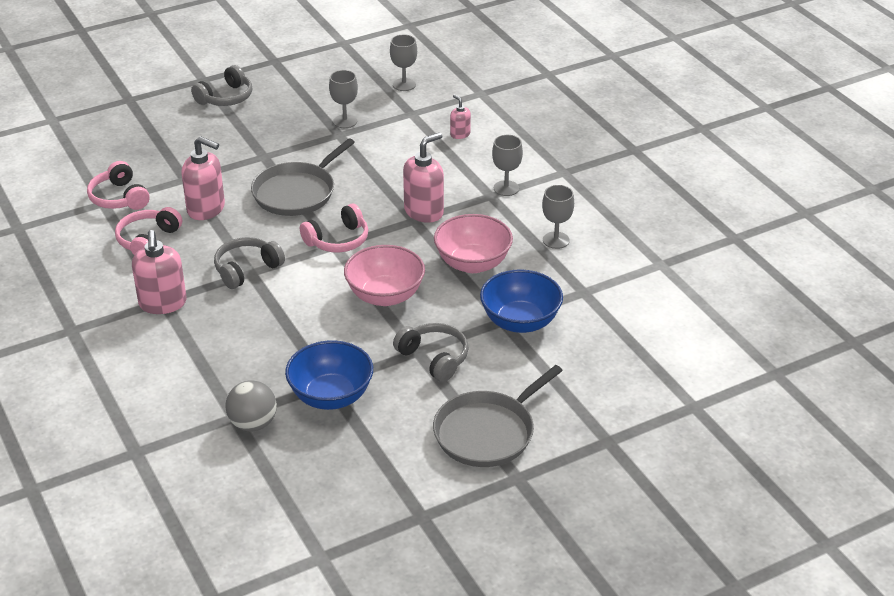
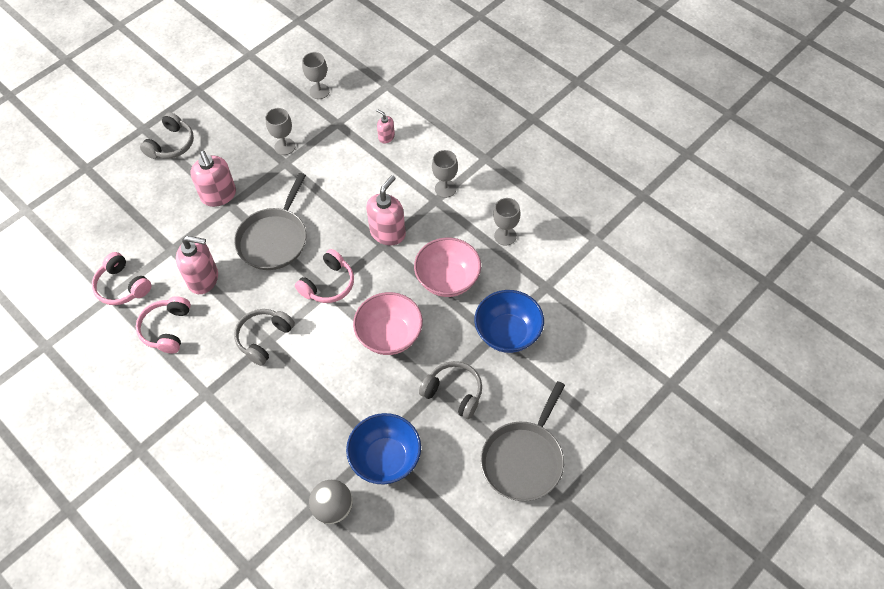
camera: 15 degrees left, 20 degrees up
pink soap dispenser [132,230,187,314] -> pink soap dispenser moved to [190,151,236,207]

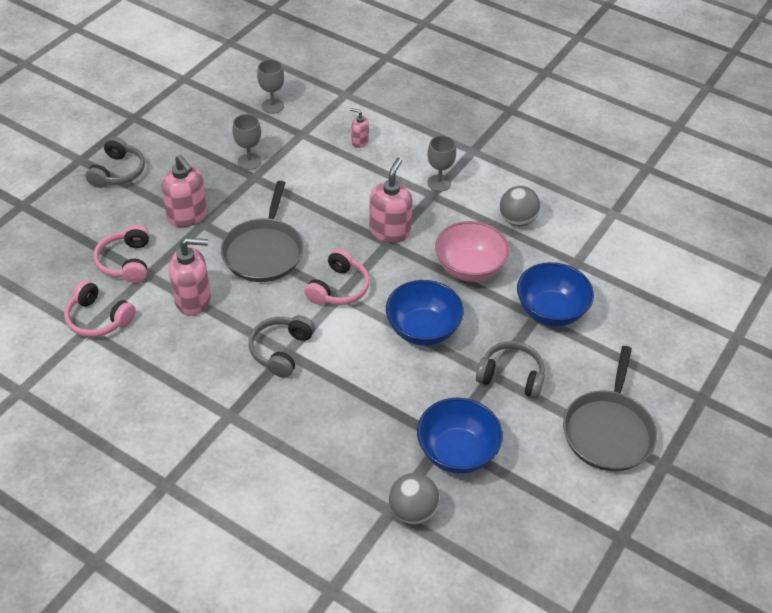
camera: 15 degrees left, 10 degrees down
pink headphones [136,296,191,353] -> pink headphones moved to [93,225,149,283]
pink bowl [353,292,423,355] -> blue bowl [386,280,464,346]
grey goblet [493,198,521,246] -> grey ball [500,186,540,226]

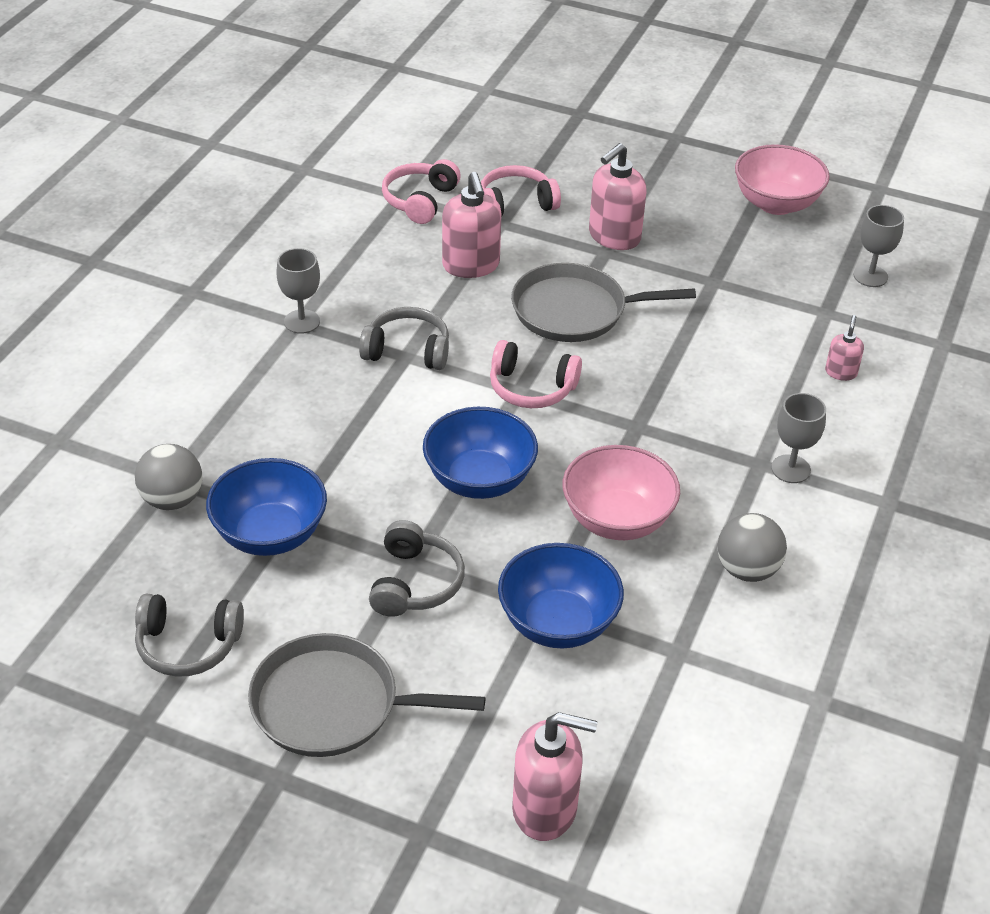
camera: 80 degrees right, 5 degrees down
grey headphones [85,137,145,188] -> grey headphones moved to [135,594,244,677]
grey goblet [232,114,262,170] -> grey goblet moved to [276,248,320,334]
pink soap dispenser [369,158,413,243] -> pink soap dispenser moved to [512,712,597,841]
none -> pink bowl [735,144,830,215]

